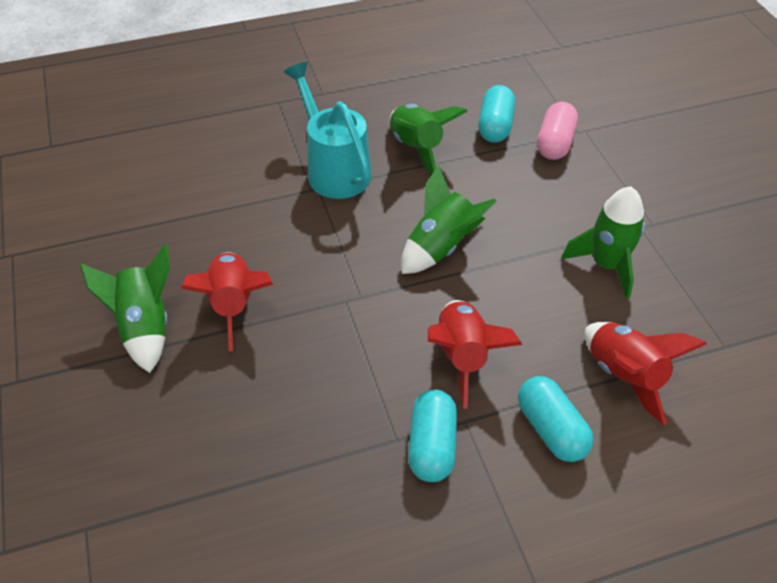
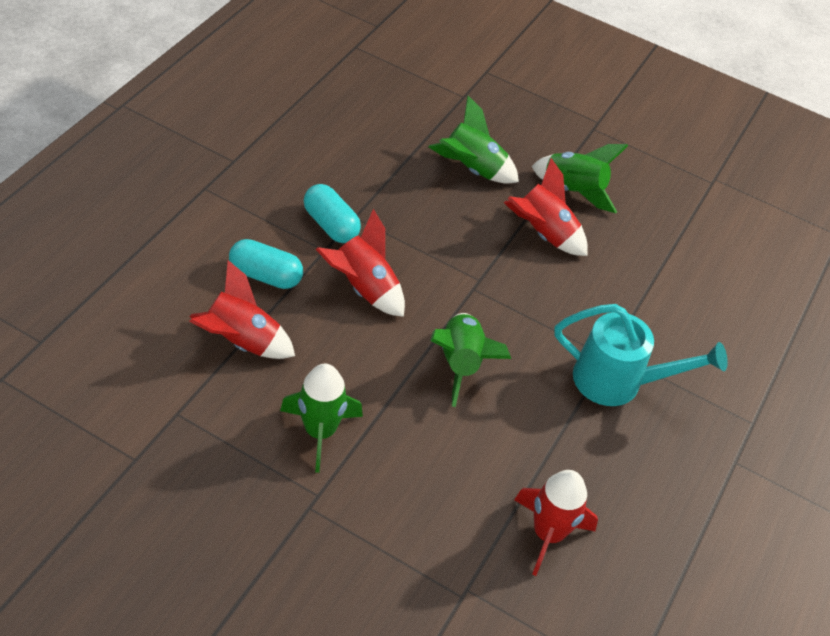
camera: 130 degrees right, 0 degrees up
green rocket [390,104,468,174] -> green rocket moved to [428,96,519,183]
turquoise capsule [478,85,515,142] -> red rocket [514,470,598,576]
pink capsule [537,102,578,160] -> none

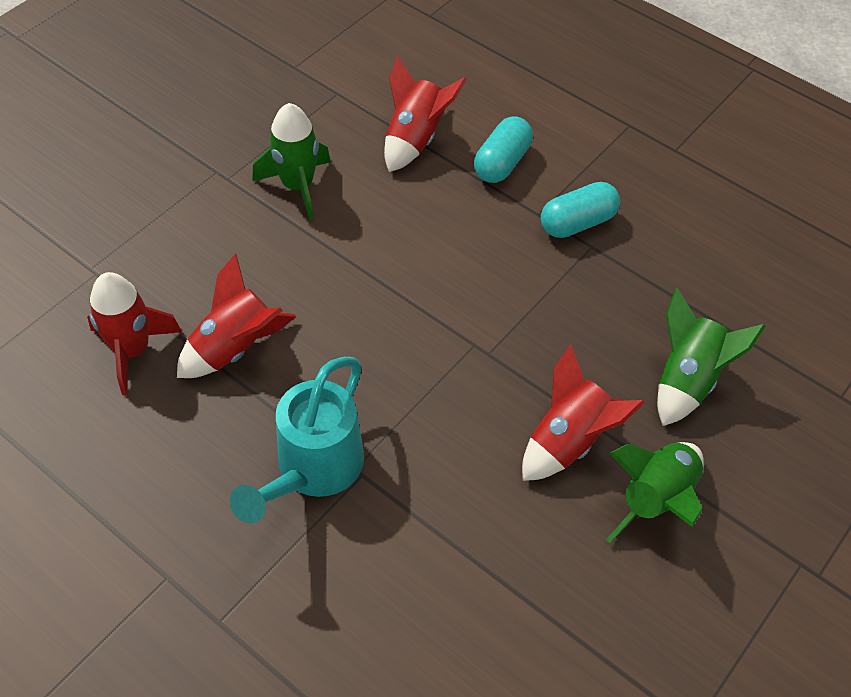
camera: 105 degrees right, 5 degrees up
red rocket [316,209,405,317] -> red rocket moved to [177,253,296,378]
green rocket [431,313,511,407] -> none

